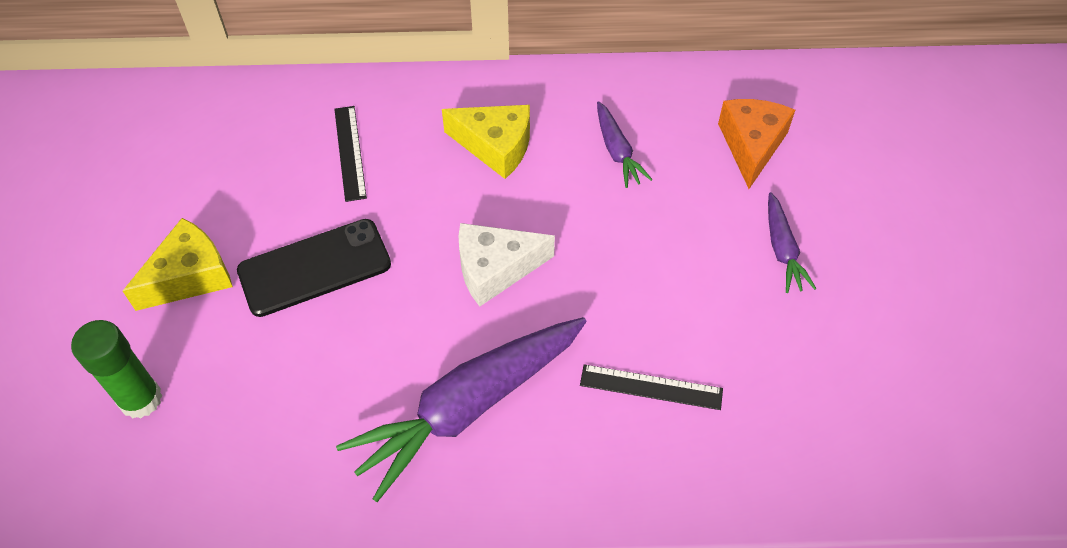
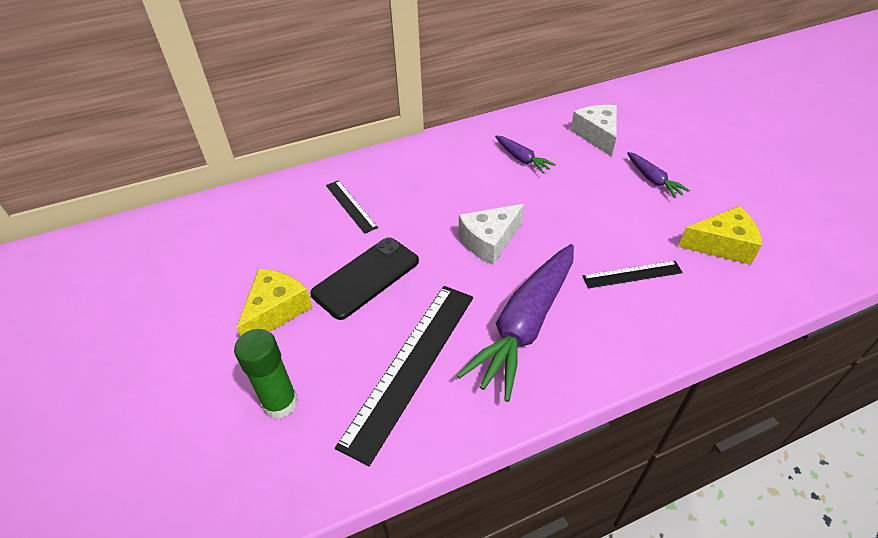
camera: 20 degrees left, 10 degrees down
yellow cheese [442,105,530,179] -> yellow cheese moved to [678,206,762,265]
orange cheese [718,99,795,189] -> white cheese [570,105,617,157]
none -> black ruler [335,286,473,466]

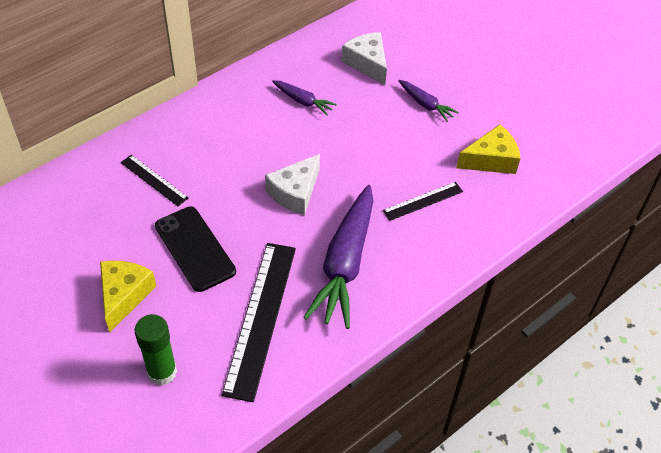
camera: 20 degrees left, 5 degrees up
black phone [310,237,419,320] -> black phone turned 60 degrees counterclockwise [155,206,236,292]

